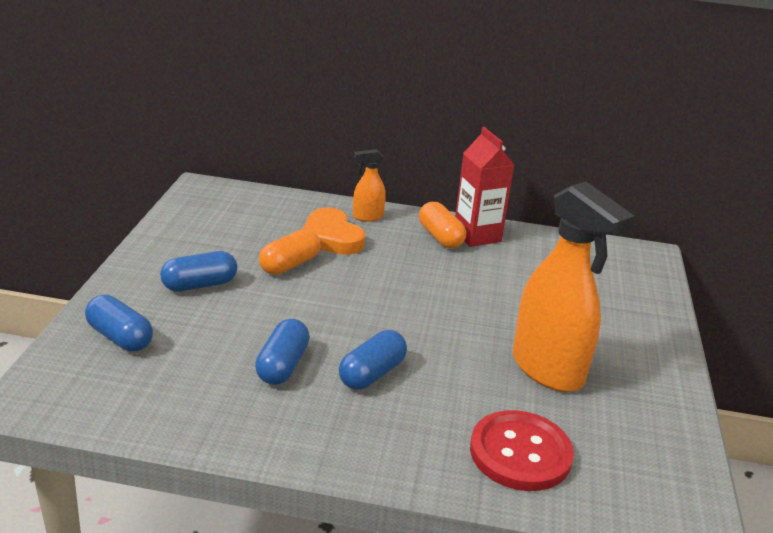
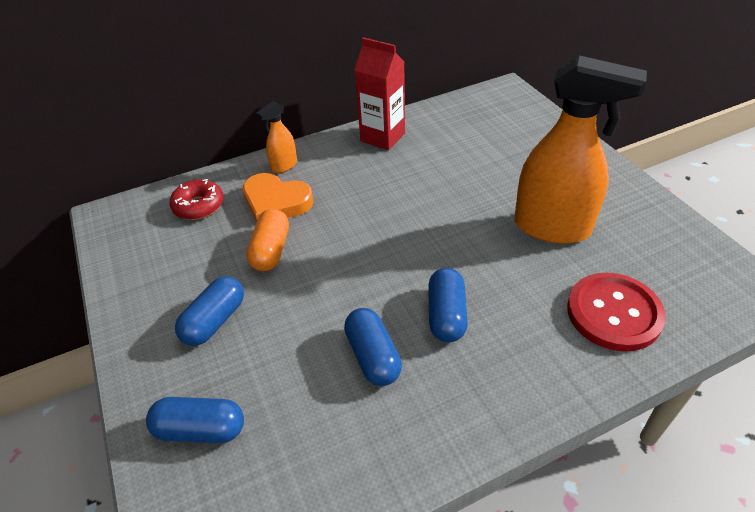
camera: 30 degrees left, 15 degrees up
orange capsule [419,202,466,248] -> none
none -> red donut [169,179,224,220]

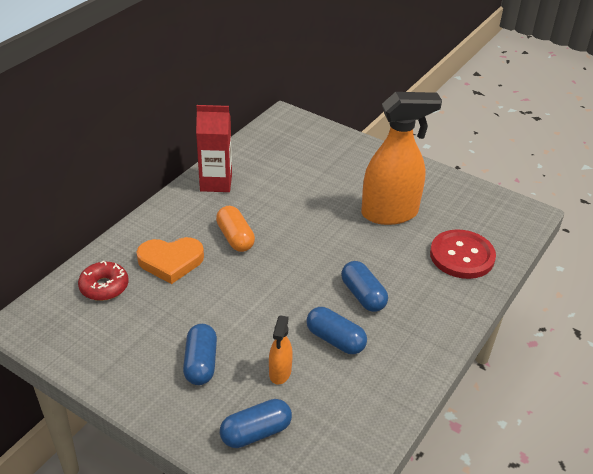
camera: 35 degrees left, 5 degrees down
orange capsule [246,209,289,271] -> orange capsule moved to [216,206,255,252]
orange spray bottle [256,101,297,173] -> orange spray bottle moved to [269,316,293,385]

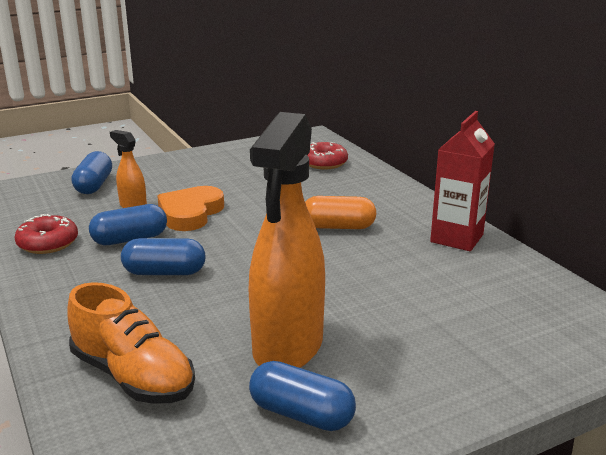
camera: 120 degrees right, 15 degrees down
orange heart [136,237,204,284] -> orange heart moved to [157,186,224,231]
blue capsule [183,324,217,385] -> blue capsule moved to [249,361,356,431]
red button [430,229,496,279] -> orange shoe [67,282,195,404]
none -> red donut [14,214,78,254]

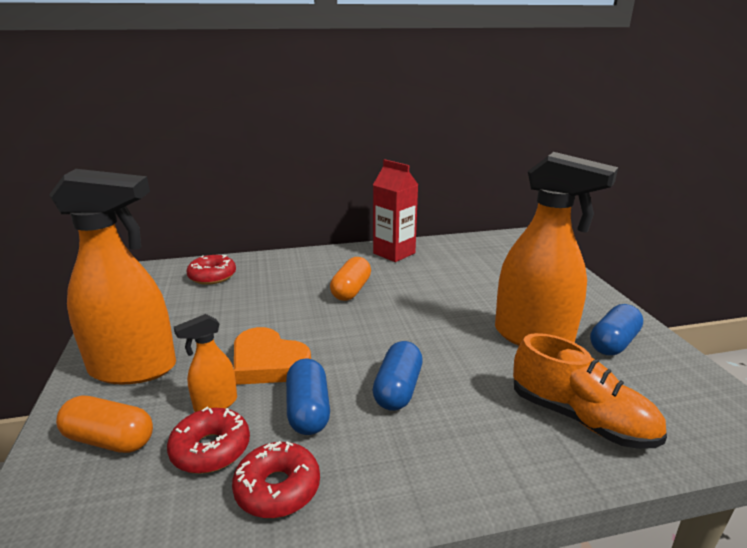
camera: 75 degrees left, 0 degrees up
orange shoe [67,282,195,404] -> orange shoe turned 75 degrees clockwise [513,333,667,449]
blue capsule [71,151,112,194] -> orange capsule [56,395,153,453]
none -> orange spray bottle [49,169,176,385]
none -> red donut [167,407,250,474]

